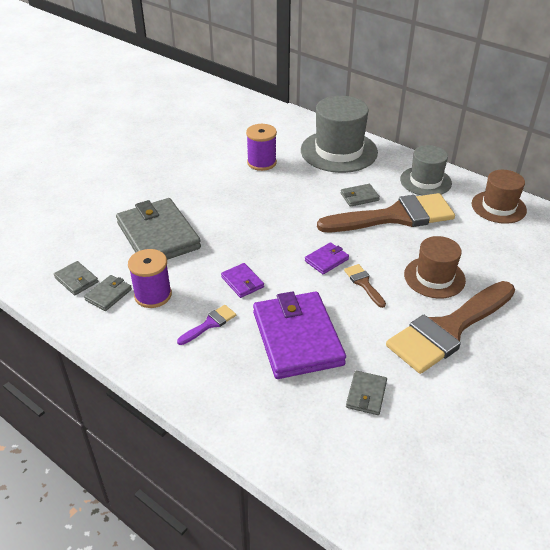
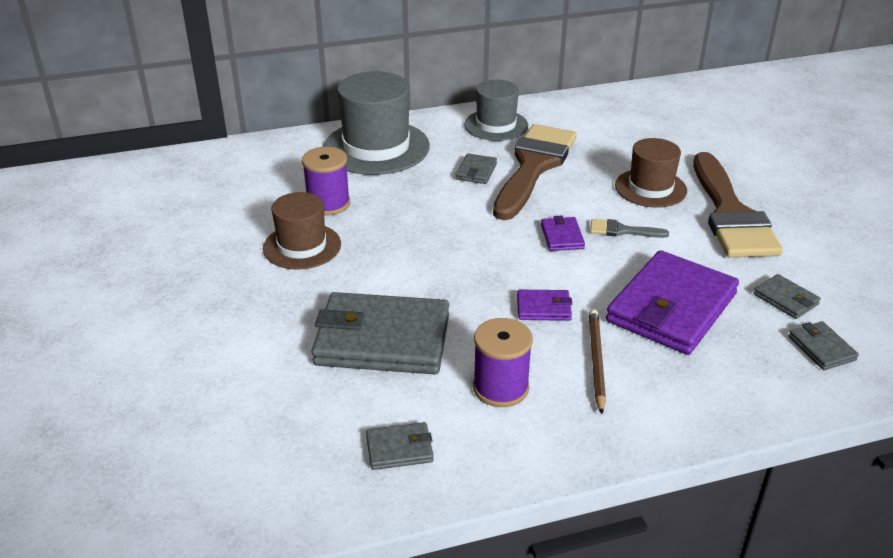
camera: 55 degrees left, 5 degrees down
grey wallet [84,275,132,311] -> grey wallet moved to [789,321,859,370]
purple brush [177,305,236,345] -> brown pencil [589,309,606,414]
purple wallet [253,291,346,379] -> purple wallet turned 75 degrees counterclockwise [606,250,739,355]
brown brush [344,264,386,308] -> grey brush [590,219,669,238]
brown hat [472,170,527,224] -> brown hat moved to [263,192,341,270]

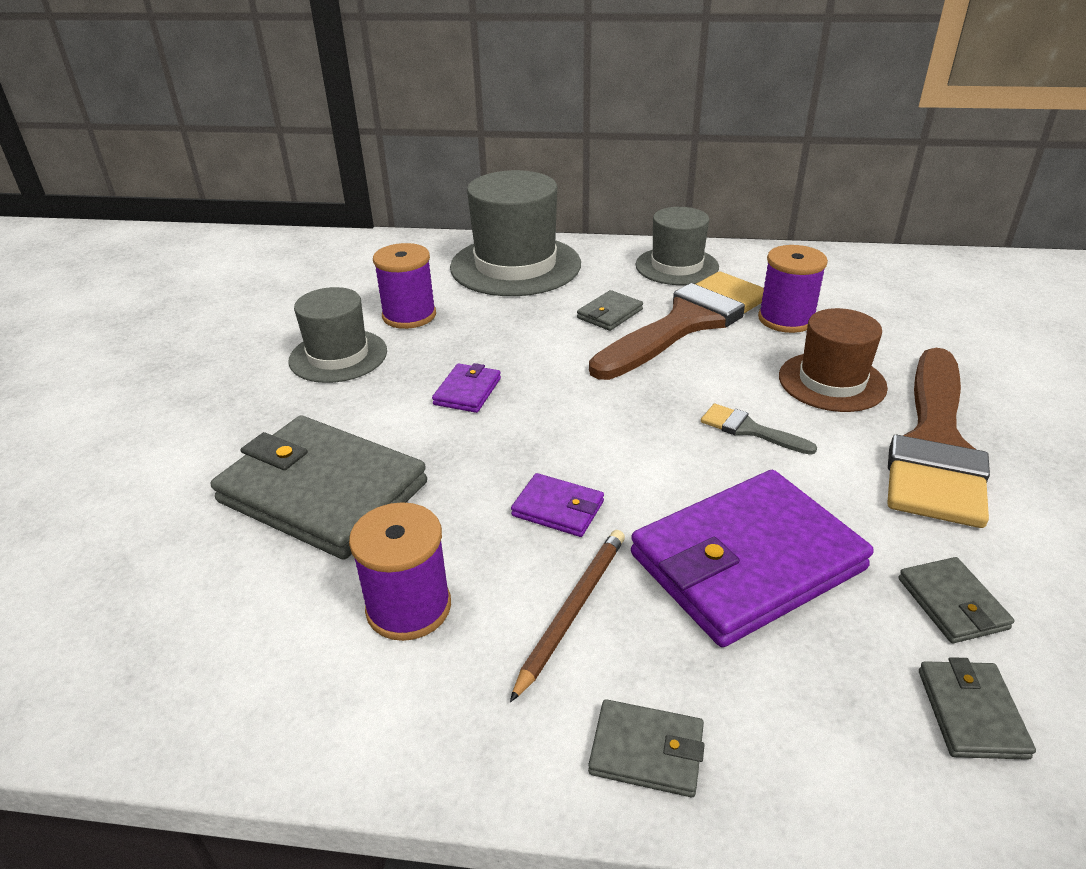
camera: 25 degrees right, 0 degrees up
brown hat [263,192,341,270] -> grey hat [289,287,387,383]
grey wallet [366,422,434,470] -> grey wallet moved to [588,699,705,797]
purple wallet [541,216,585,251] -> purple wallet moved to [432,363,501,413]
none -> purple spool [758,245,828,333]

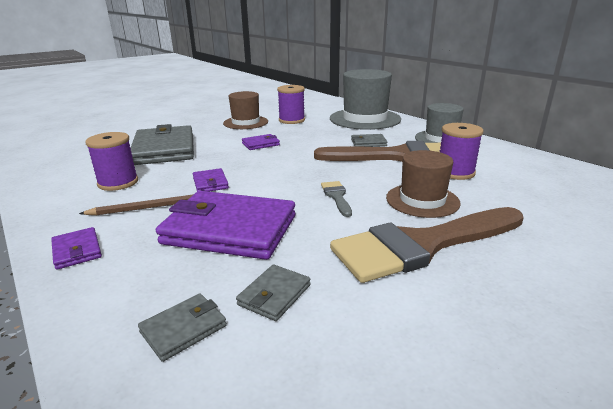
camera: 45 degrees right, 10 degrees down
grey hat [289,287,387,383] -> brown hat [223,91,268,129]
grey wallet [588,699,705,797] -> purple wallet [51,227,102,270]

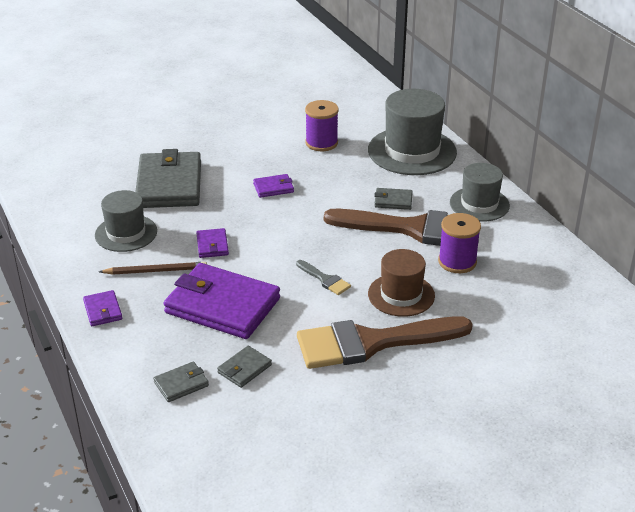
camera: 10 degrees right, 10 degrees up
purple spool [85,132,138,191] -> grey hat [95,190,157,252]
brown hat [223,91,268,129] -> none
grey brush [321,181,352,217] -> grey brush turned 135 degrees clockwise [296,260,351,295]

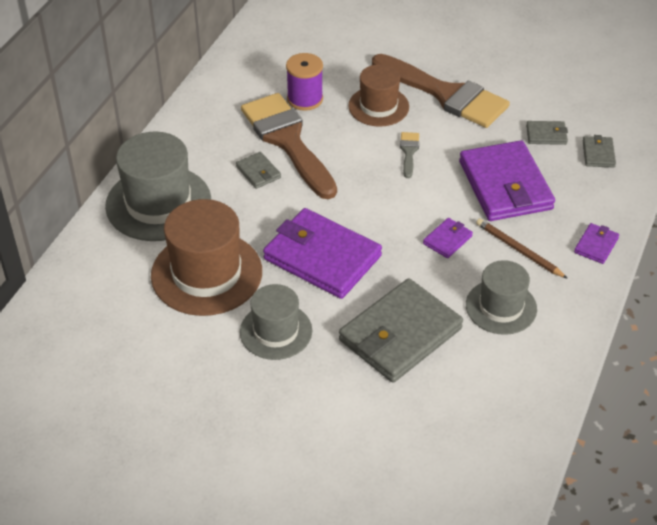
camera: 130 degrees left, 10 degrees up
grey wallet [153,362,209,402] -> grey wallet turned 75 degrees clockwise [582,135,616,168]
purple wallet [253,174,294,198] -> purple wallet [263,208,382,299], size x2.28
purple spool [305,100,339,151] -> brown hat [151,199,262,316]
grey hat [450,163,510,221] -> grey hat moved to [240,284,312,360]

